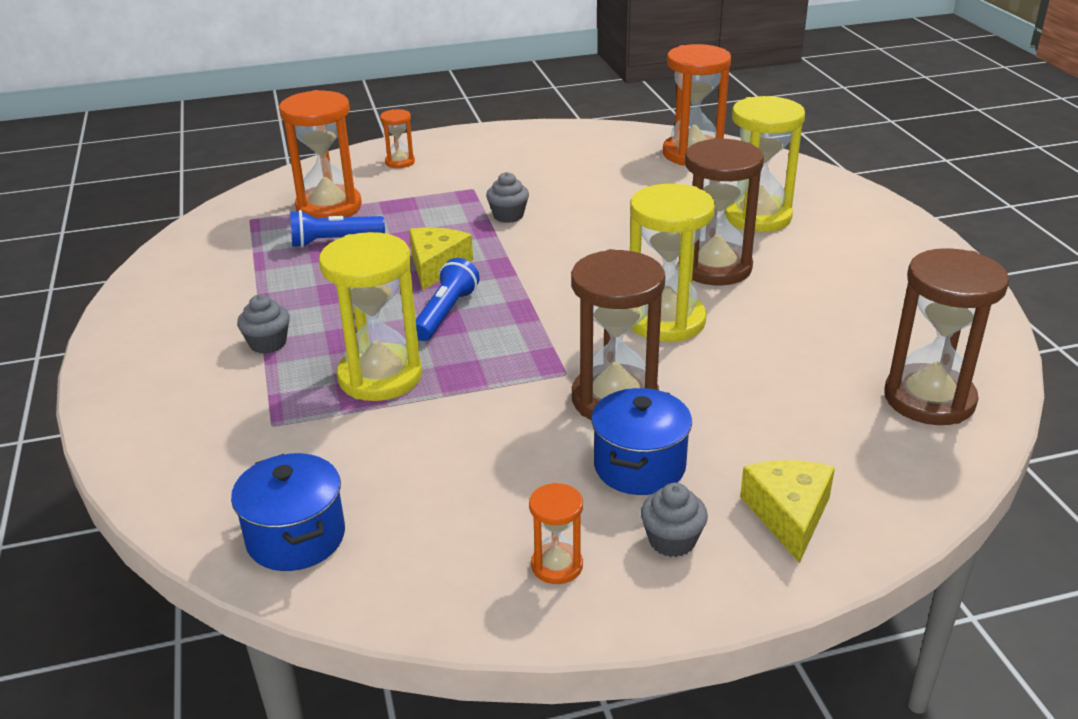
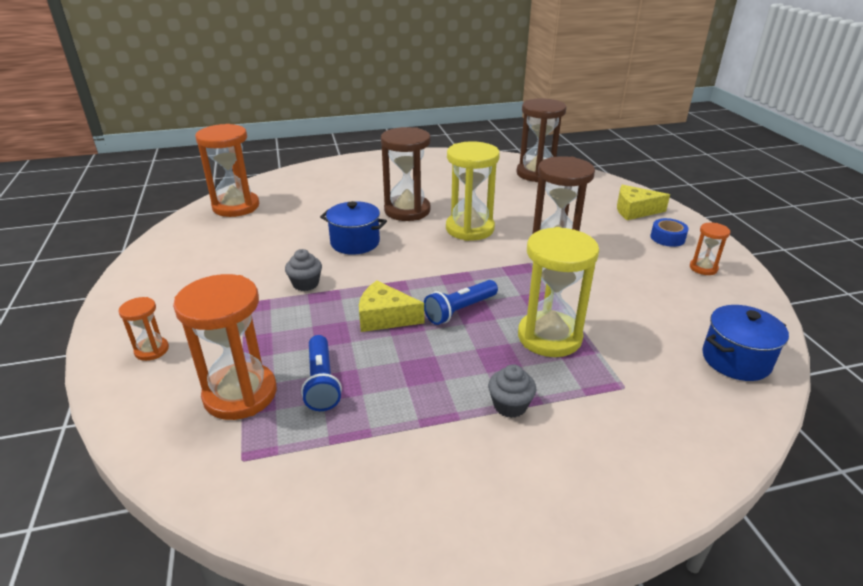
camera: 90 degrees left, 0 degrees up
blue flashlight [416,258,480,341] -> blue flashlight turned 60 degrees counterclockwise [424,280,498,325]
blue pot [591,388,692,495] -> blue pot moved to [320,201,387,255]
grey cupcake [641,483,708,557] -> blue tape [650,218,689,247]
yellow hourglass [725,96,805,232] -> none

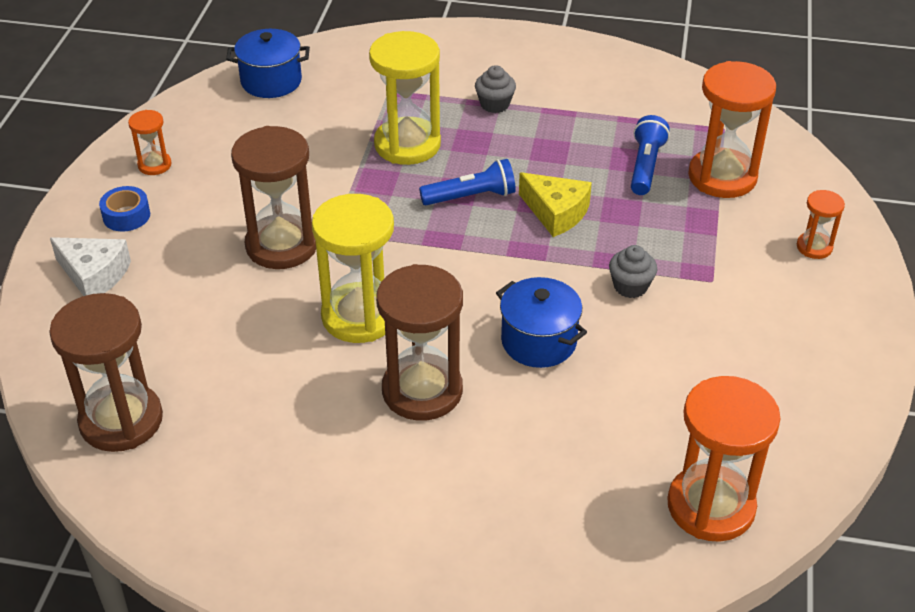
camera: 155 degrees left, 10 degrees up
yellow cheese [617,185,670,220] -> white cheese [50,237,131,296]

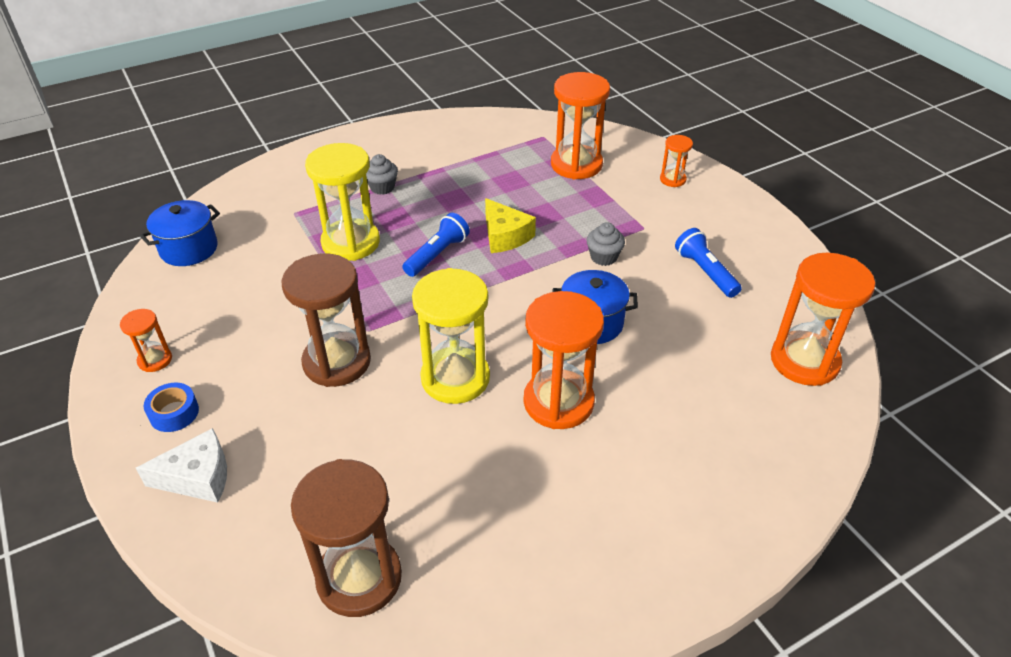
camera: 40 degrees left, 0 degrees up
brown hourglass [376,264,463,421] -> orange hourglass [524,291,604,429]
yellow cheese [519,172,592,237] -> yellow cheese turned 60 degrees clockwise [485,198,536,253]
blue flashlight [631,115,670,195] -> blue flashlight moved to [675,228,742,298]

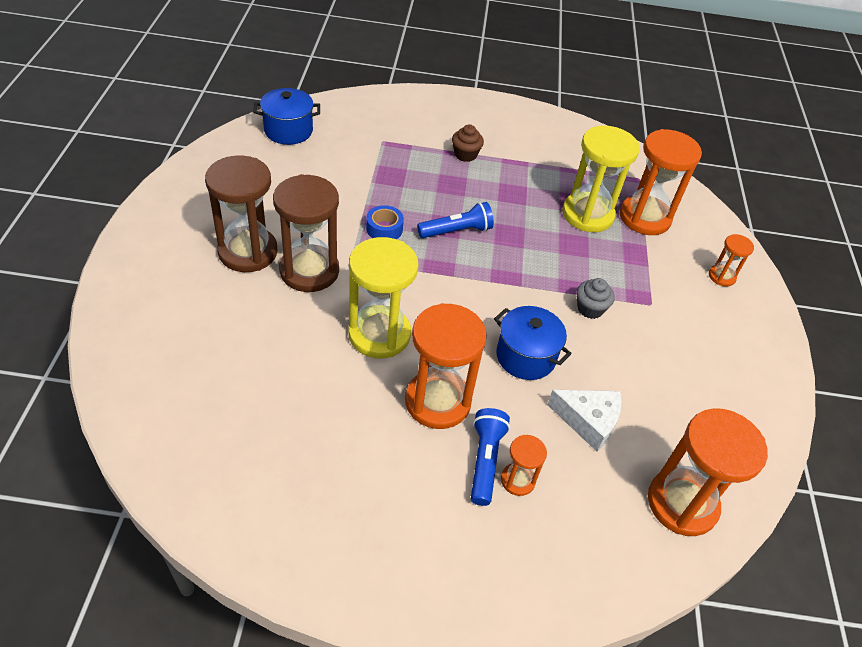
camera: 30 degrees right, 5 degrees up
orange hourglass [120,309,172,372] -> orange hourglass moved to [501,435,547,496]
white cheese [136,428,227,503] -> white cheese moved to [547,390,622,452]
blue tape [144,383,199,432] -> blue tape moved to [366,205,404,239]
brown hourglass [291,459,402,617] -> brown hourglass moved to [205,155,278,272]
yellow hourglass [305,143,380,261] -> yellow hourglass moved to [562,126,640,232]
grey cupcake [366,154,398,195] -> brown cupcake [452,124,484,162]
yellow cheese [485,198,536,253] -> none
blue flashlight [675,228,742,298] -> blue flashlight moved to [471,408,510,506]

